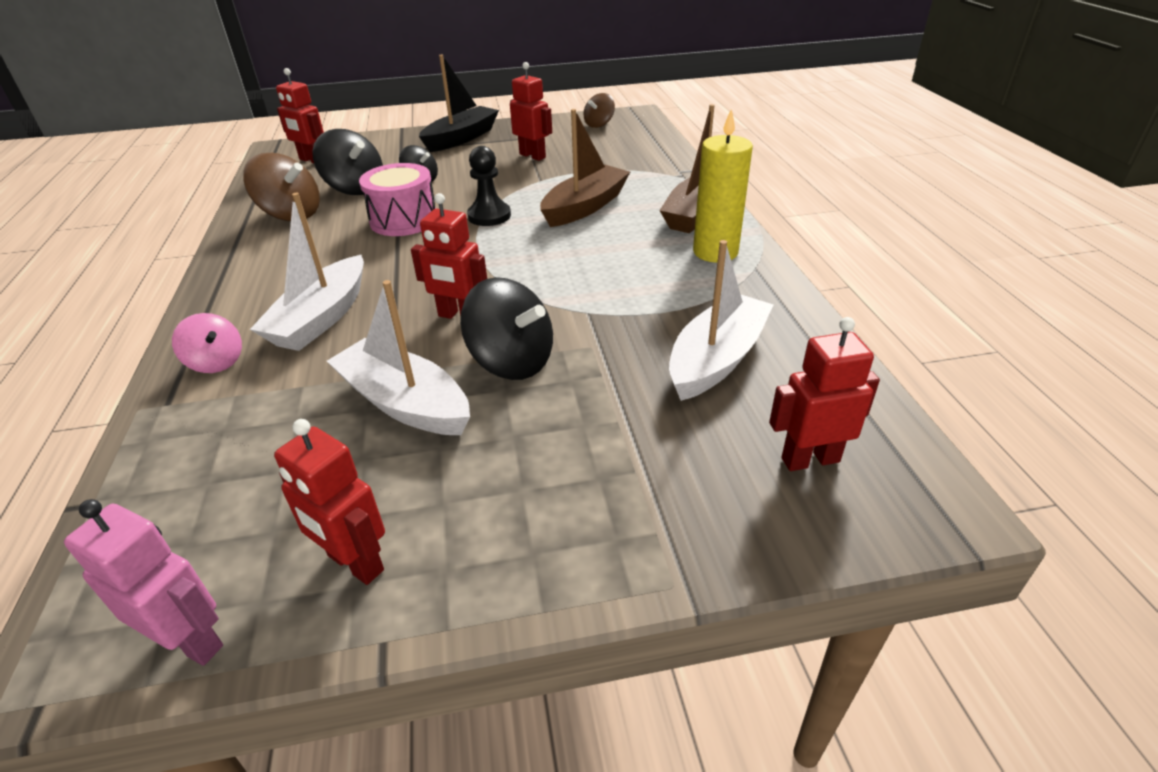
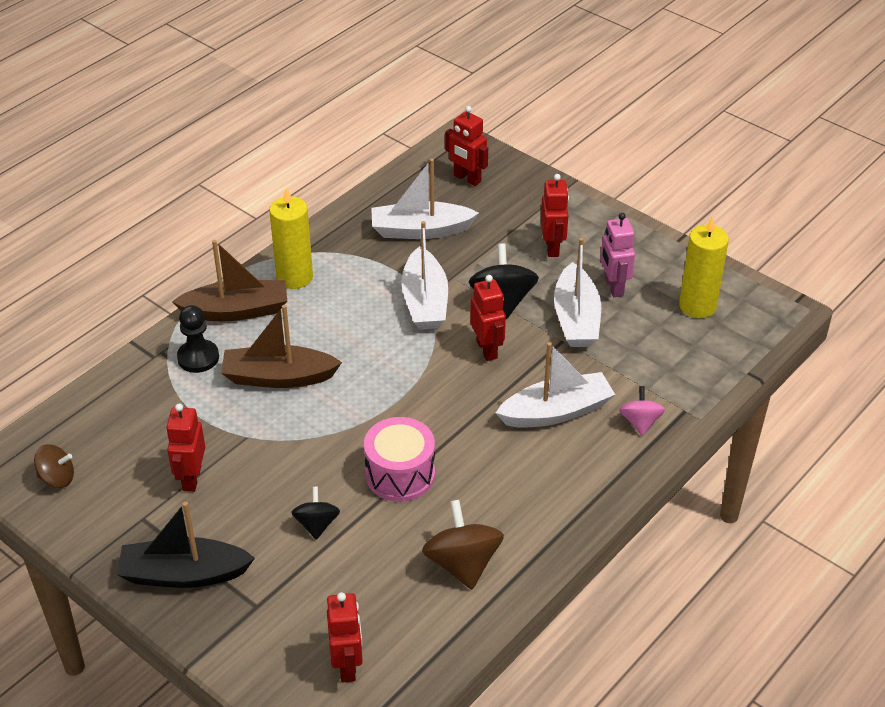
camera: 130 degrees left, 5 degrees up
pink robot [64,499,223,666] -> pink robot moved to [600,213,635,297]
red robot [274,419,385,585] -> red robot moved to [541,174,569,257]
black spinning top [312,129,383,195] -> none
black pawn [467,146,511,226] -> black pawn moved to [177,305,219,373]
none -> white boat [401,221,448,330]
none -> yellow candle [679,216,729,318]

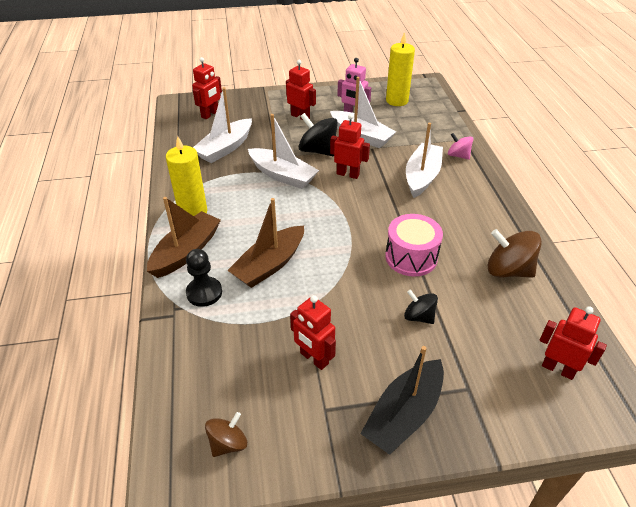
camera: 50 degrees left, 0 degrees up
red robot [445,106,488,186] -> red robot turned 45 degrees counterclockwise [192,57,222,119]

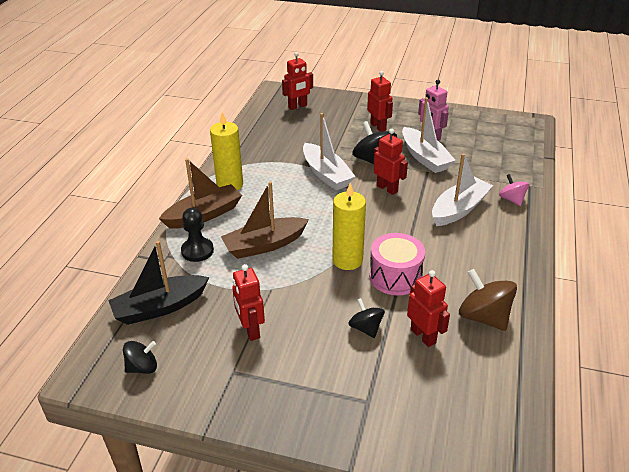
camera: 25 degrees right, 5 degrees down
white boat [193,87,252,163] -> none
brown spinning top [205,412,247,457] -> black spinning top [123,341,157,374]
black boat [360,346,444,455] -> black boat moved to [108,241,209,325]
yellow candle [386,32,415,106] -> yellow candle moved to [332,183,366,270]
red robot [540,306,607,380] -> red robot moved to [407,270,450,347]

